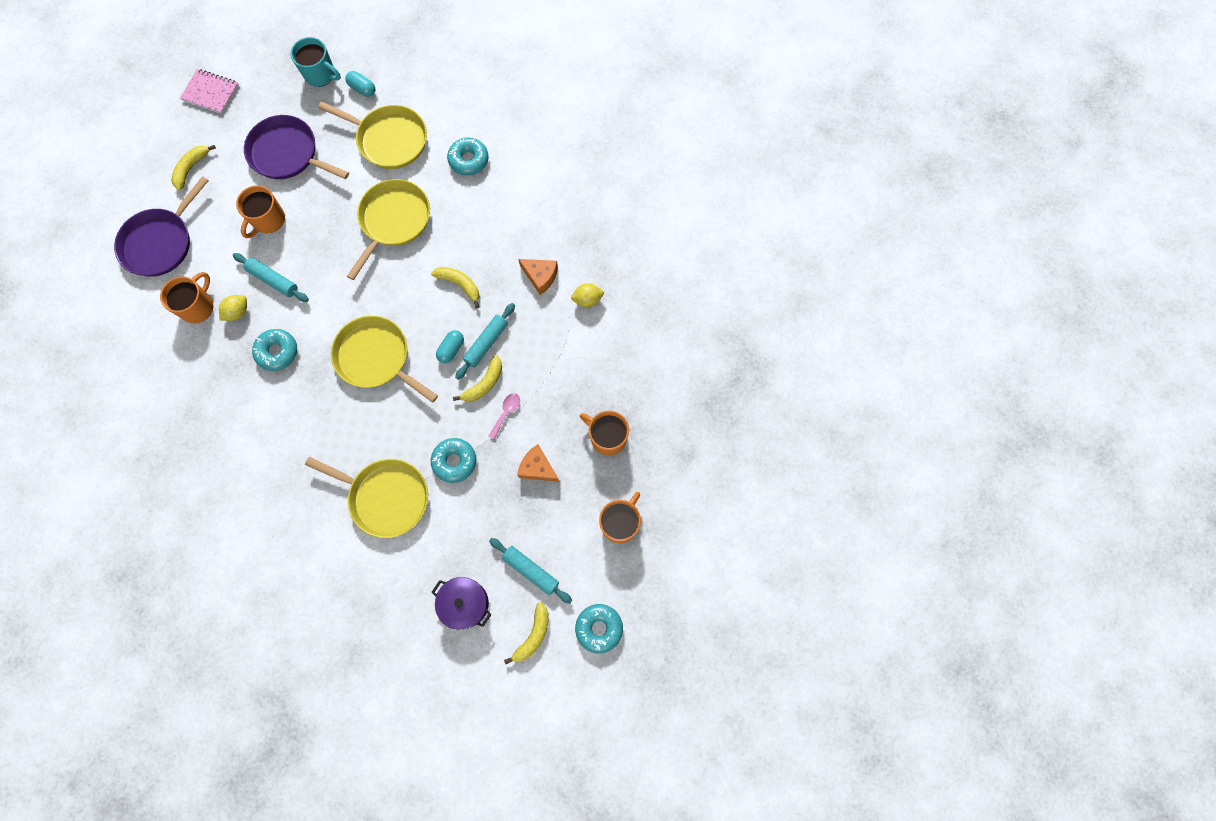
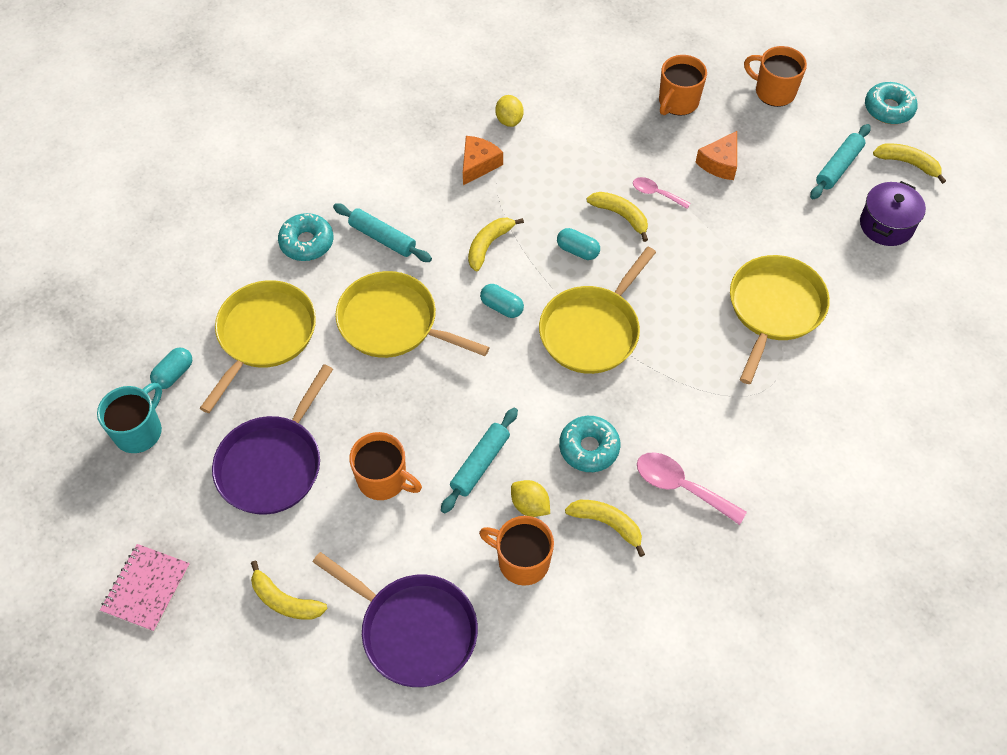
camera: 90 degrees left, 15 degrees down
turquoise donut [431,438,477,483] -> none
turquoise rolling pin [455,303,515,380] -> turquoise rolling pin moved to [333,203,432,262]
none -> turquoise capsule [480,284,524,318]
none -> yellow banana [565,500,645,557]
none -> pink spoon [637,452,747,525]

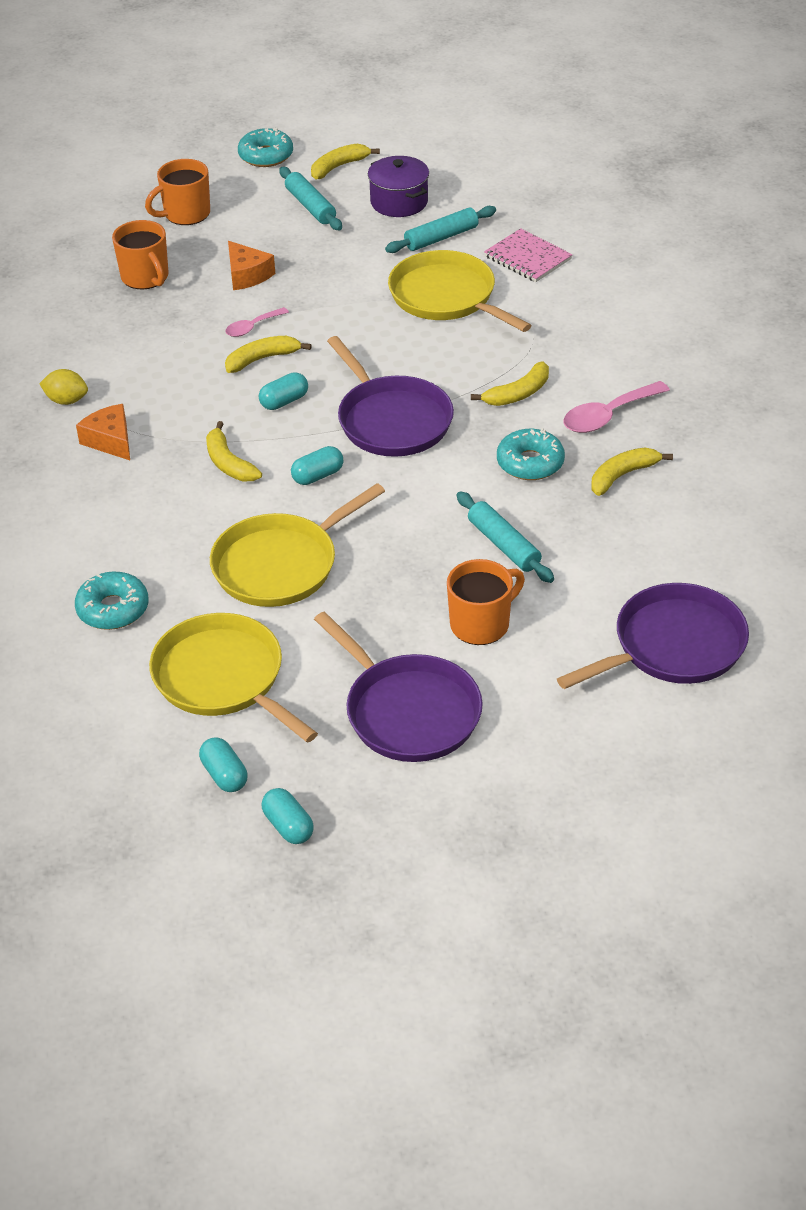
camera: 65 degrees left, 15 degrees down
turquoise mug [97,383,162,453] -> turquoise capsule [262,788,314,844]
pink notebook [100,544,190,632] -> pink notebook moved to [484,228,573,282]
yellow banana [251,561,327,620] -> yellow banana moved to [471,361,549,406]
turquoise rolling pin [333,203,432,262] -> turquoise rolling pin moved to [385,206,496,253]
orange mug [479,516,554,586] -> none
yellow lemon [511,480,550,517] -> none
yellow pan [539,247,656,374] -> purple pan [327,336,454,457]

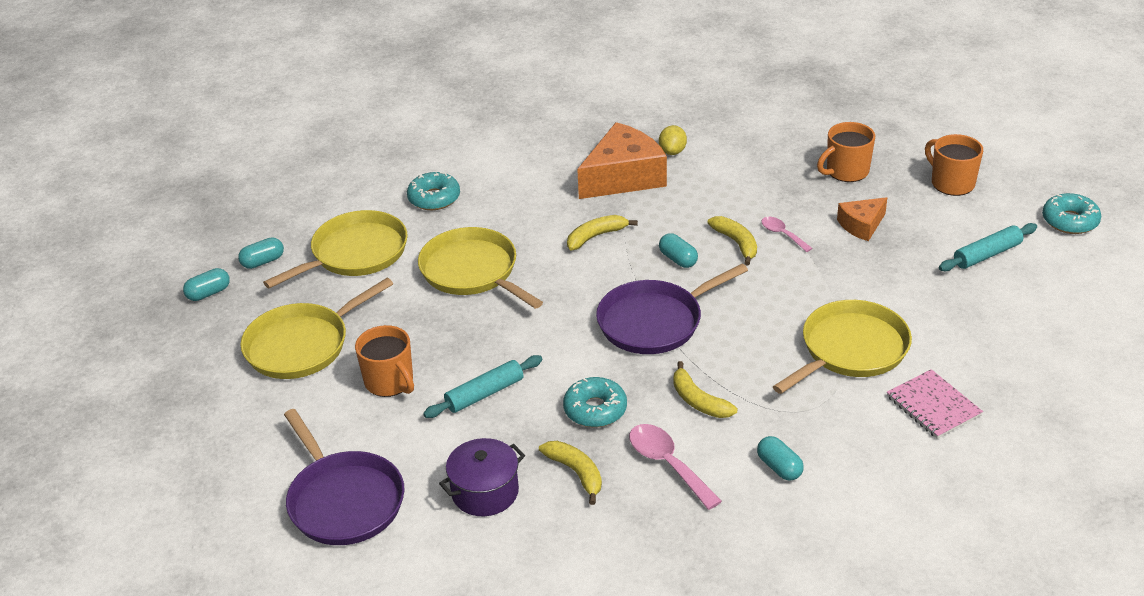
camera: 90 degrees right, 5 degrees down
orange cheese [76,404,130,460] -> orange cheese [577,122,667,199], size x1.87
turquoise capsule [291,446,344,485] -> turquoise capsule moved to [757,436,804,481]
yellow banana [311,143,380,180] -> none
purple pan [314,612,483,762] -> yellow pan [241,278,393,379]
purple pot [368,156,429,217] -> purple pot moved to [439,438,525,516]
turquoise rolling pin [385,206,496,253] -> none
pink notebook [484,228,573,282] -> pink notebook turned 75 degrees counterclockwise [887,369,983,439]

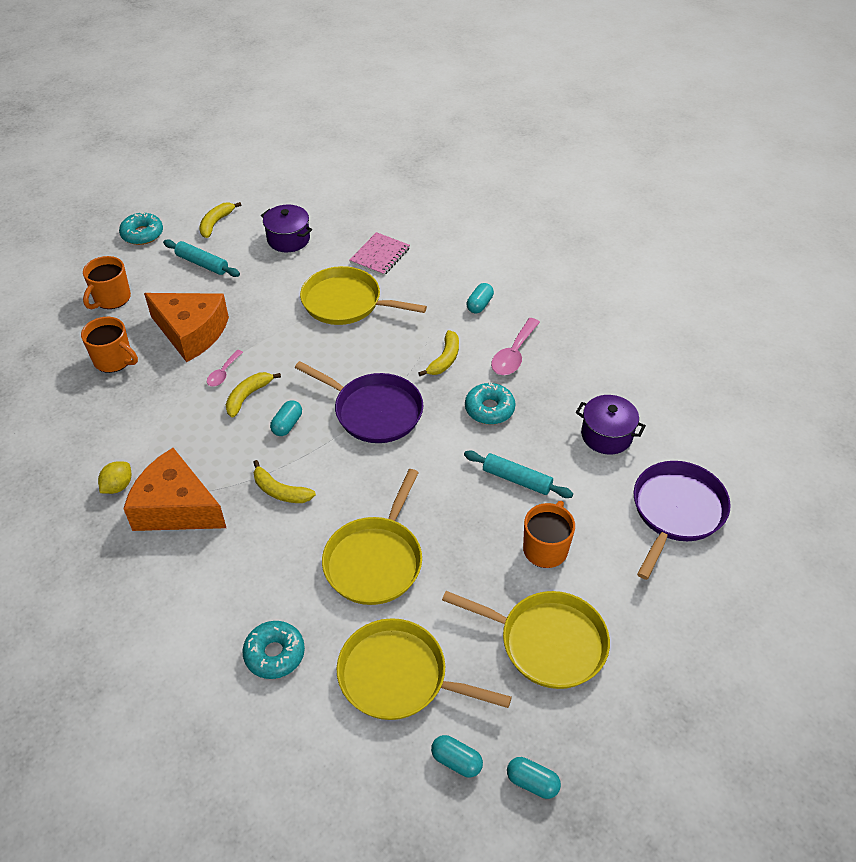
camera: 120 degrees left, 10 degrees up
yellow banana [539,441,602,505] -> yellow banana moved to [199,202,241,238]
yellow lemon [659,125,687,155] -> yellow lemon turned 45 degrees counterclockwise [98,461,131,494]
orange cheese [837,197,887,241] -> orange cheese [144,293,229,362], size x1.87
none -> purple pot [261,204,312,252]

